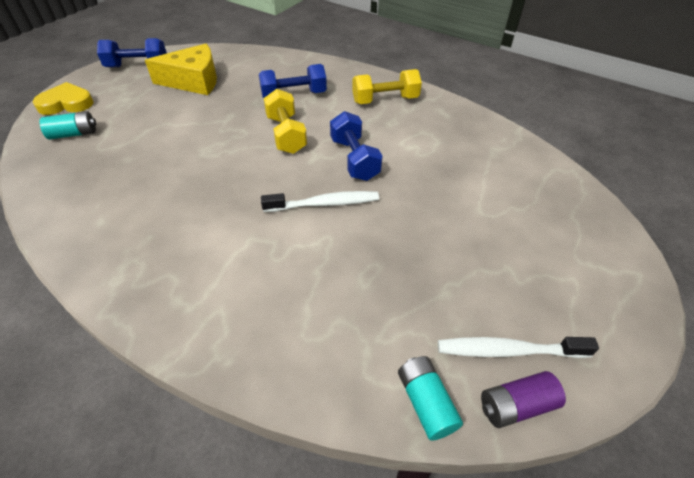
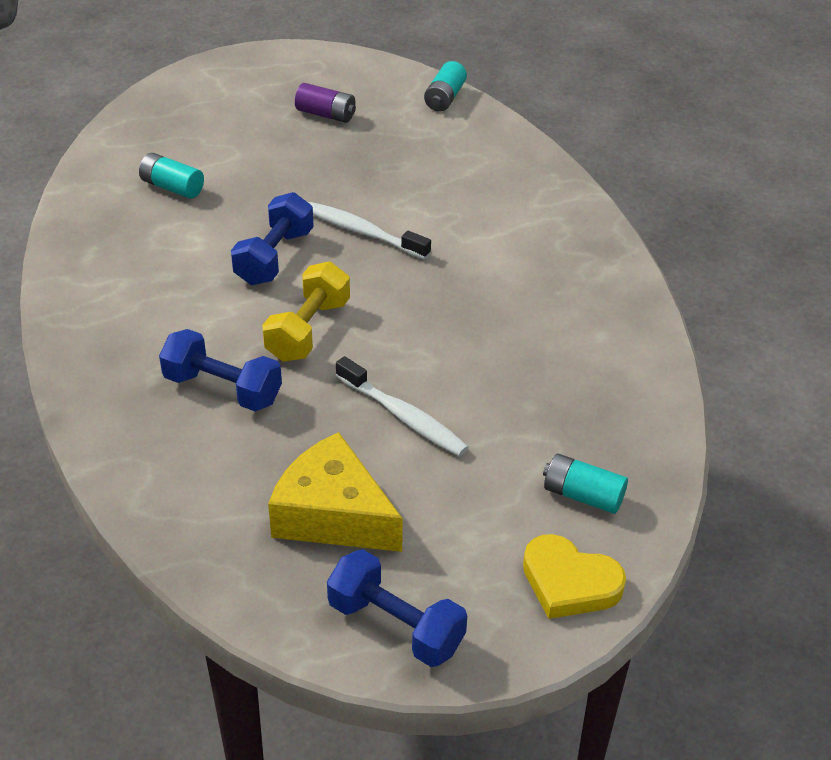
camera: 140 degrees left, 5 degrees down
yellow dumbbell [352,69,422,104] -> none
white toothbrush [438,337,599,358] -> white toothbrush moved to [336,356,468,457]
purple battery [481,371,566,428] -> purple battery moved to [295,83,356,123]
none -> turquoise battery [139,153,204,199]

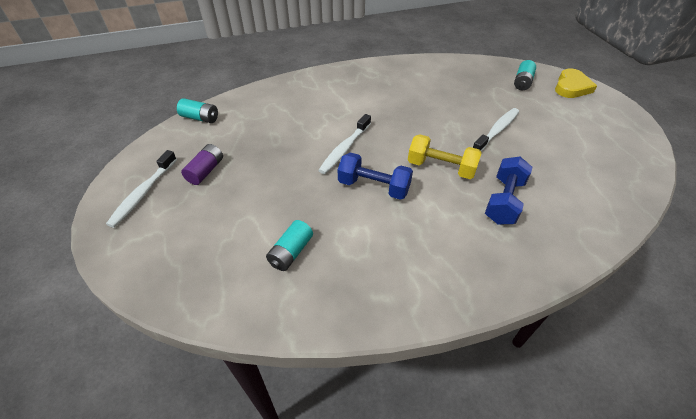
camera: 90 degrees left, 5 degrees up
yellow cheese [268,432,403,552] -> none
blue dumbbell [327,549,467,667] -> none
none -> white toothbrush [106,150,177,228]

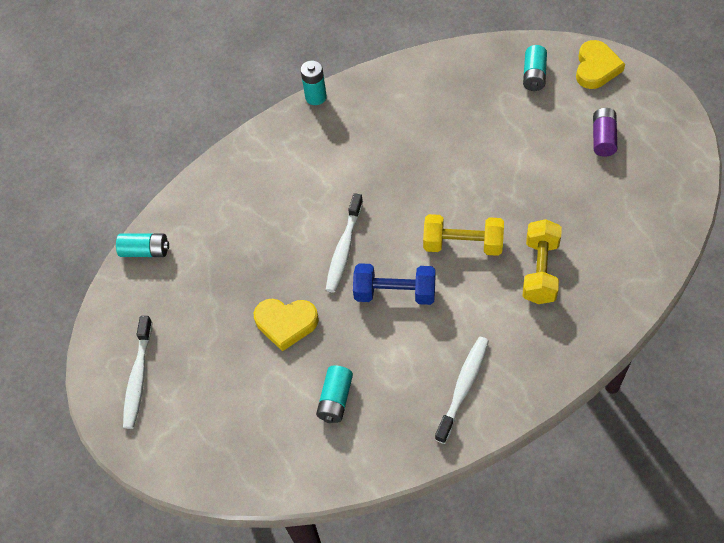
camera: 10 degrees left, 10 degrees up
purple battery [181,144,223,185] -> purple battery moved to [593,108,617,157]
white toothbrush [473,108,519,151] -> white toothbrush moved to [435,337,489,444]
blue dumbbell [485,157,532,225] -> yellow dumbbell [523,219,562,304]
none -> yellow heart [254,299,319,351]
none -> turquoise battery [300,61,327,105]

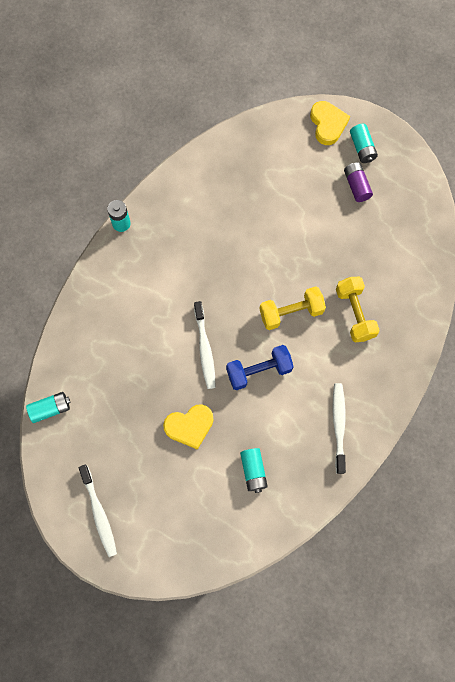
camera: 30 degrees left, 15 degrees up
turquoise battery [523,45,547,91] -> turquoise battery moved to [350,124,378,163]

